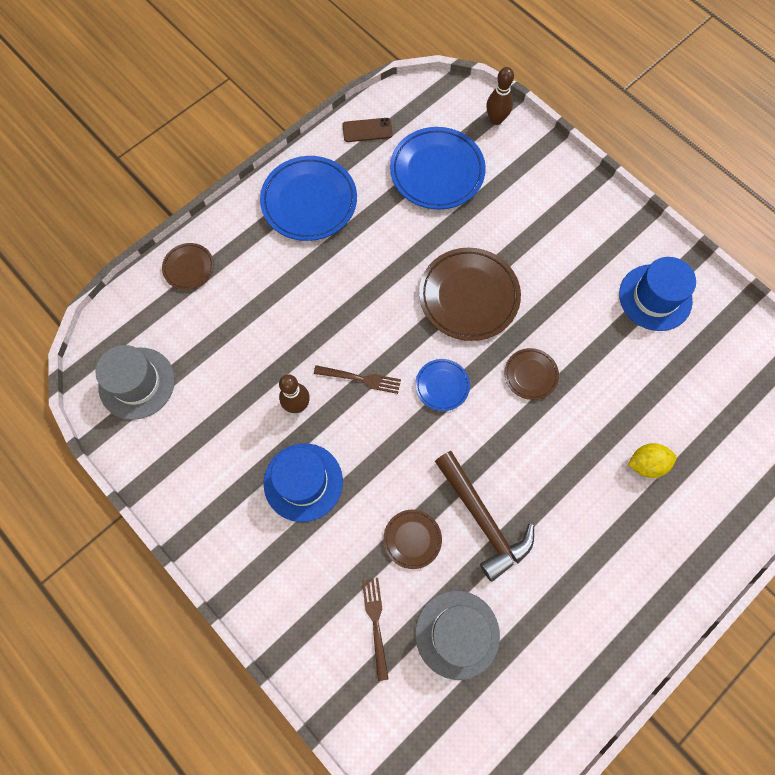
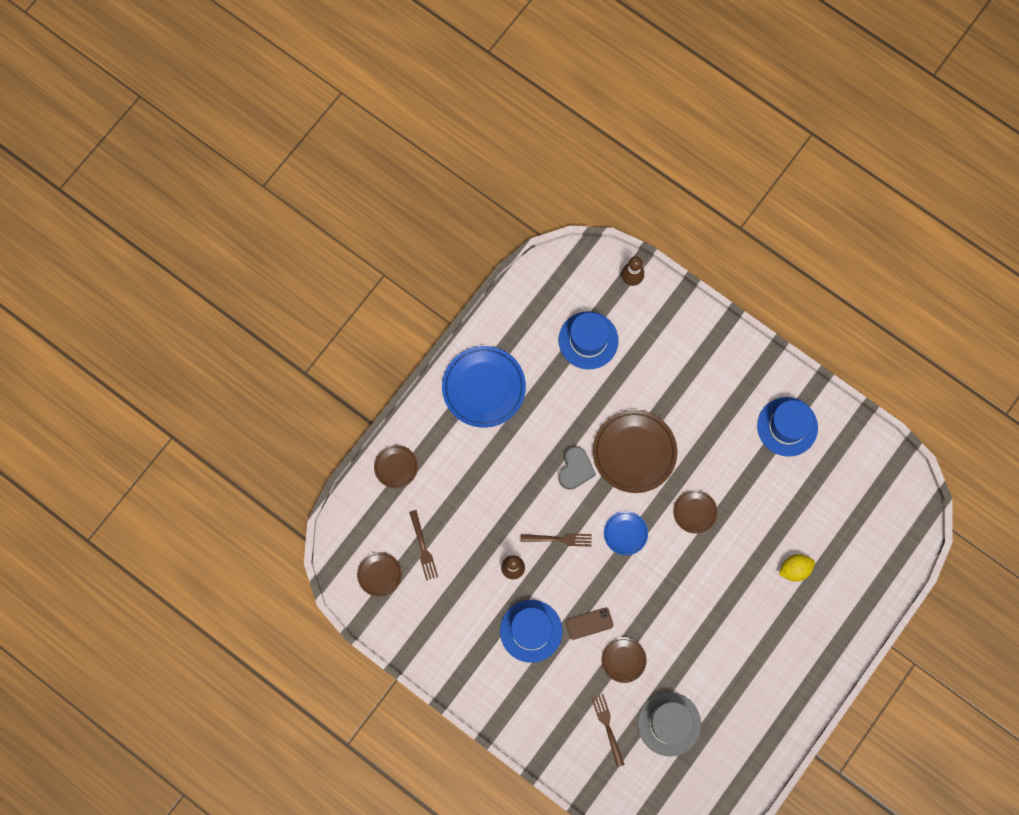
camera: 10 degrees left, 5 degrees up
grey hat [96,345,175,420] -> brown plate [357,552,402,596]
brown phone [342,118,393,142] -> brown phone moved to [565,608,613,640]
blue plate [390,127,486,209] -> blue hat [558,311,619,369]
brown hammer [435,451,534,582] -> none
none -> brown fork [409,510,438,581]
none -> grey heart [559,447,596,490]

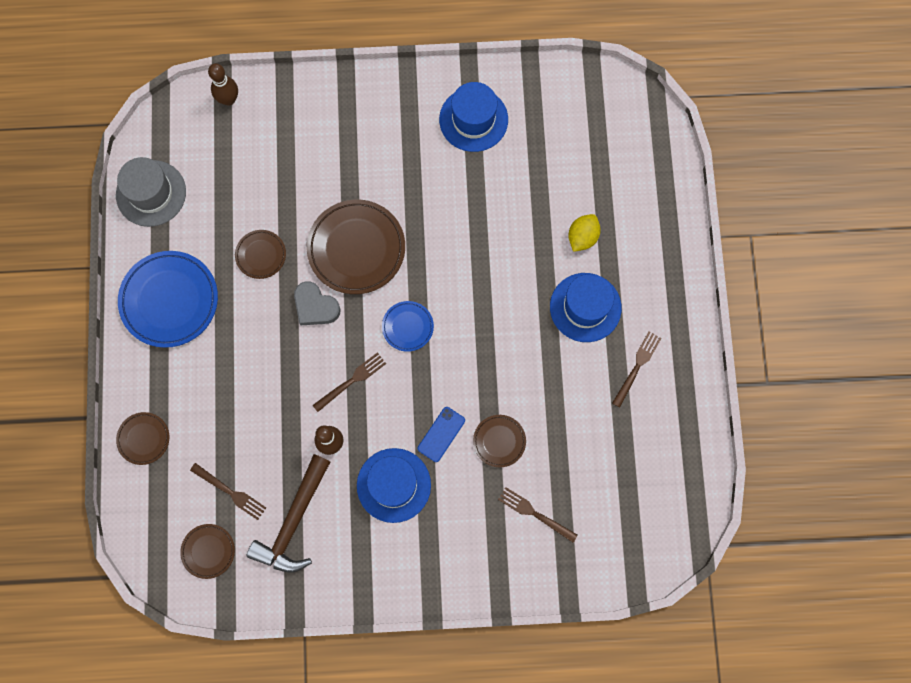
camera: 40 degrees left, 0 degrees up
blue hat [558,311,619,369] -> blue hat moved to [550,273,622,342]
grey heart [559,447,596,490] -> grey heart turned 150 degrees clockwise [294,281,341,325]
brown phone [565,608,613,640] -> blue phone [418,407,465,462]
grey hat [638,692,701,757] -> grey hat moved to [116,157,186,227]
brown plate [673,490,718,534] -> brown plate moved to [235,230,286,279]
none -> brown hammer [246,454,330,572]
none -> brown fork [612,331,661,407]

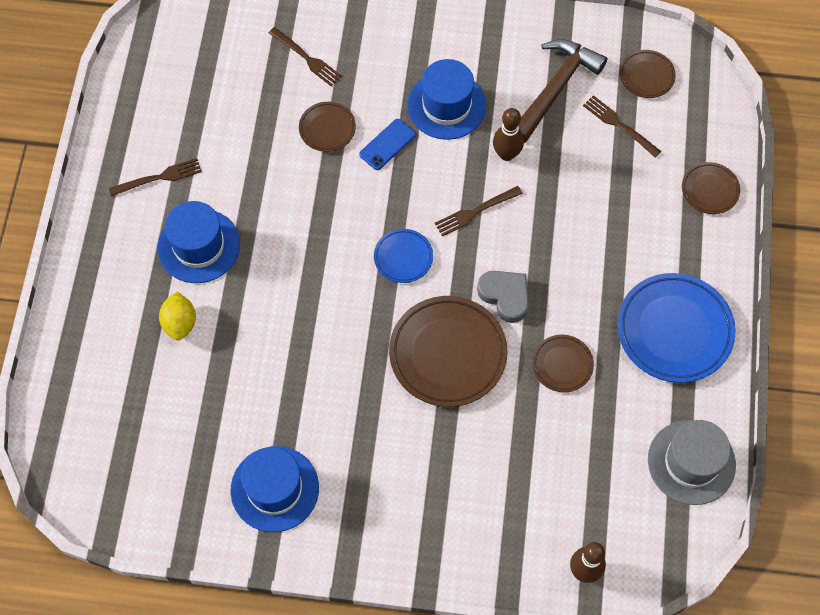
camera: 170 degrees left, 10 degrees down
yellow lemon [568,214,601,252] -> yellow lemon turned 45 degrees counterclockwise [159,292,196,341]
brown fork [612,331,661,407] -> brown fork turned 150 degrees counterclockwise [109,158,202,197]

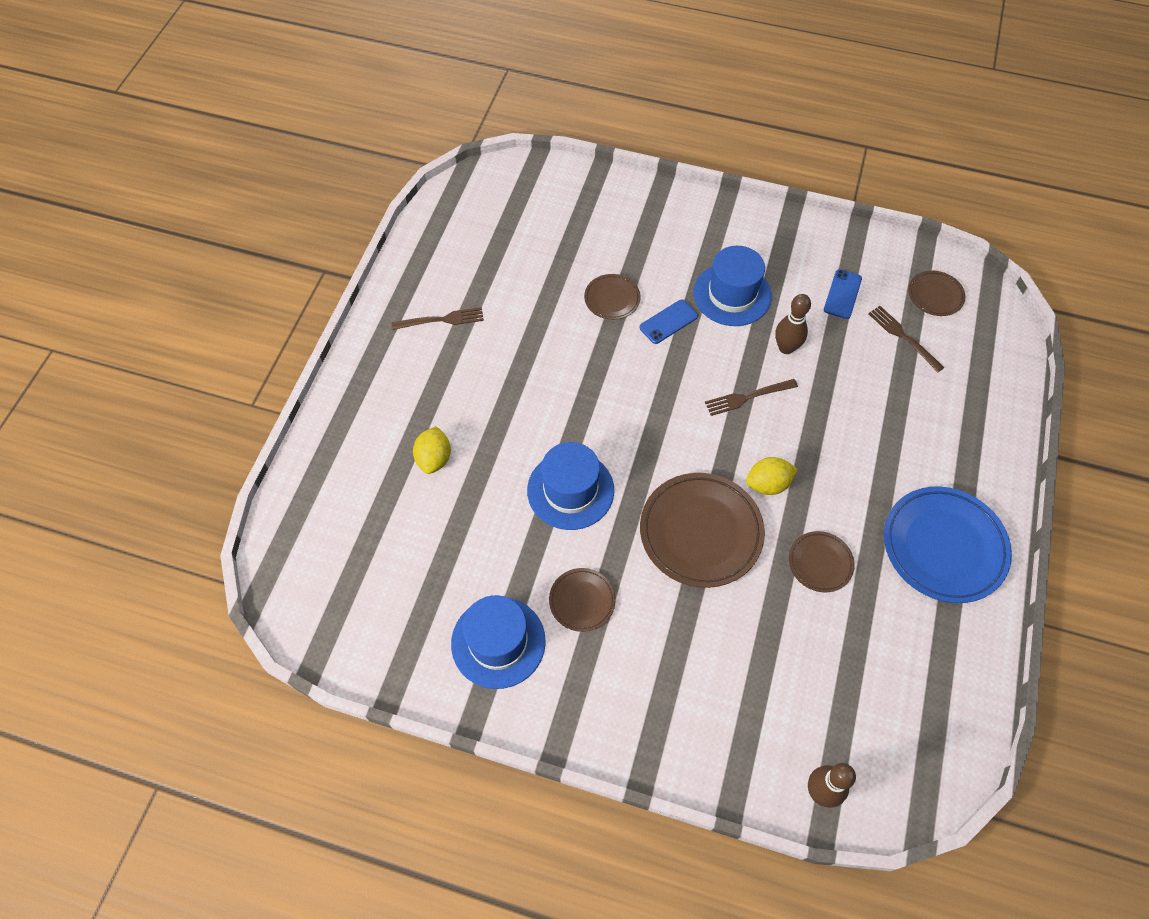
camera: 10 degrees right, 5 degrees down
blue hat [157,201,240,283] -> blue hat moved to [527,442,614,530]
brown fork [269,27,342,86] -> none
blue plate [374,229,433,283] -> none
grey heart [477,271,529,323] -> yellow lemon [746,457,798,495]
brown hammer [518,39,607,143] -> blue phone [824,269,862,319]
grey hat [648,420,736,505] -> none
brown plate [682,162,740,214] -> brown plate moved to [549,568,616,632]

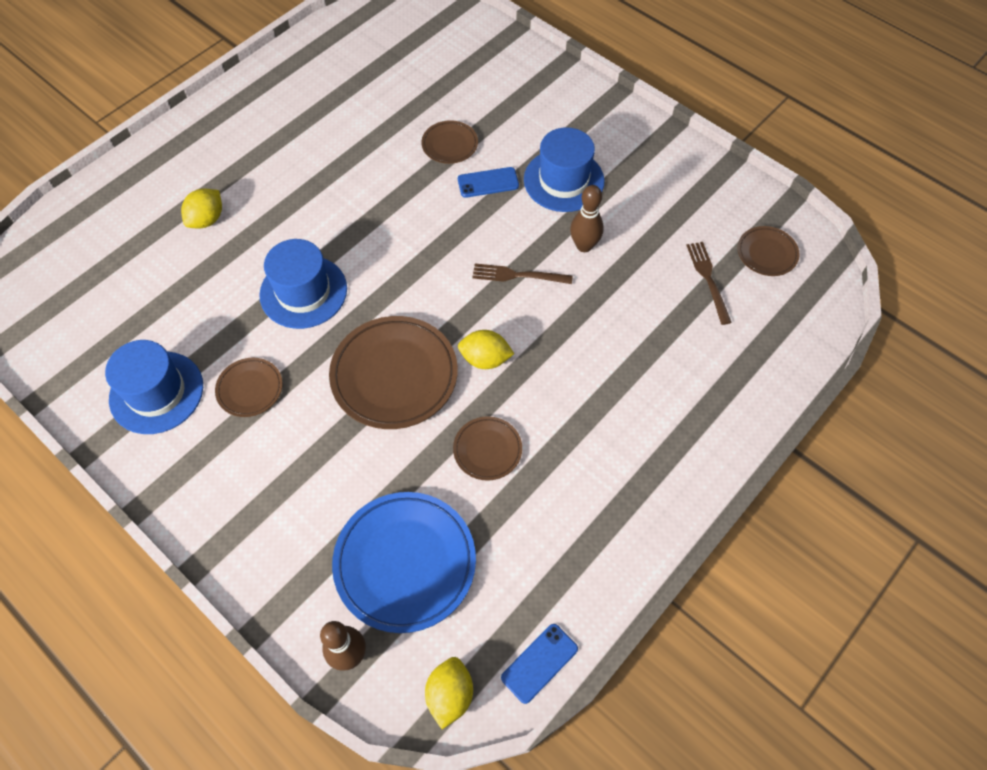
camera: 25 degrees right, 0 degrees up
brown fork [391,307,484,330] -> none
blue phone [824,269,862,319] -> blue phone moved to [501,624,578,704]
blue plate [884,486,1012,603] -> blue plate moved to [332,492,476,633]
none -> yellow lemon [425,657,473,729]

